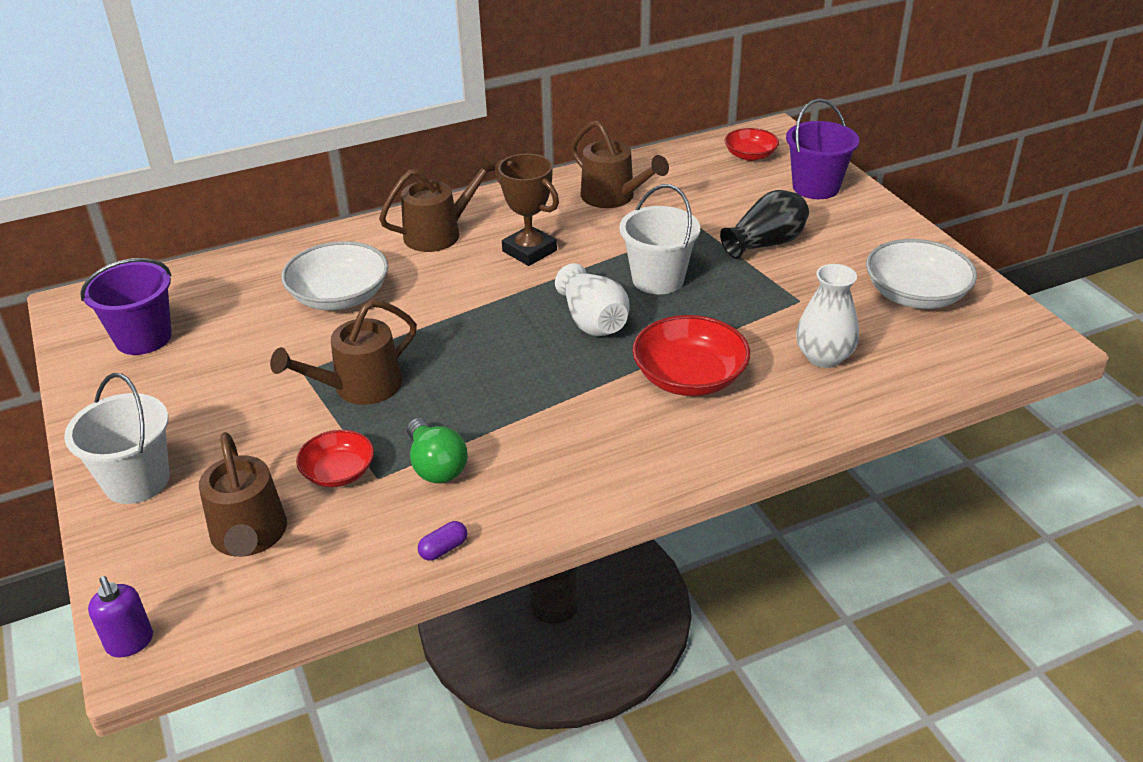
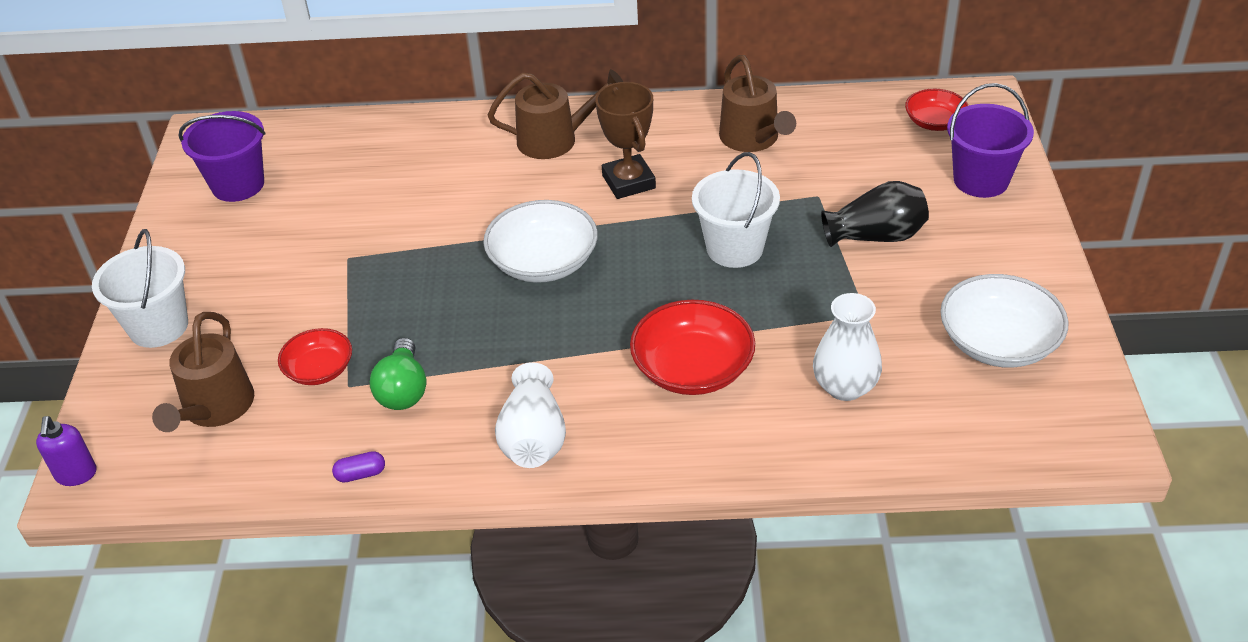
camera: 25 degrees right, 5 degrees up
brown watering can [270,300,417,405] -> none
white bowl [281,241,388,310] -> white bowl moved to [483,200,598,283]
white vase [555,263,630,336] -> white vase moved to [495,362,566,468]

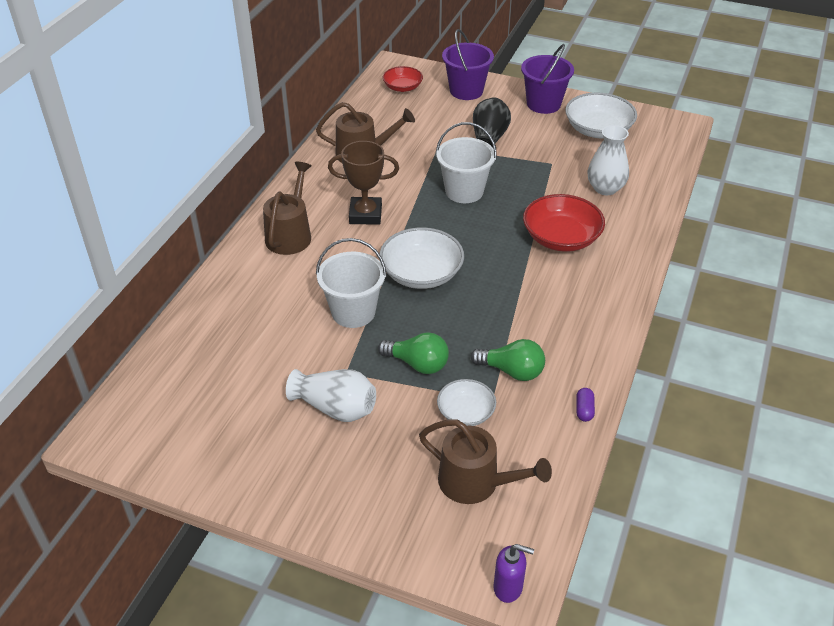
camera: 70 degrees left, 0 degrees up
white bucket [92,229,188,348] -> white bucket moved to [316,238,387,328]
purple bucket [179,111,265,202] -> purple bucket moved to [521,44,574,114]
red bowl [278,328,352,385] -> white bowl [437,379,496,426]
white vase [495,362,566,468] -> white vase moved to [286,369,376,422]
none -> green light bulb [378,332,449,374]

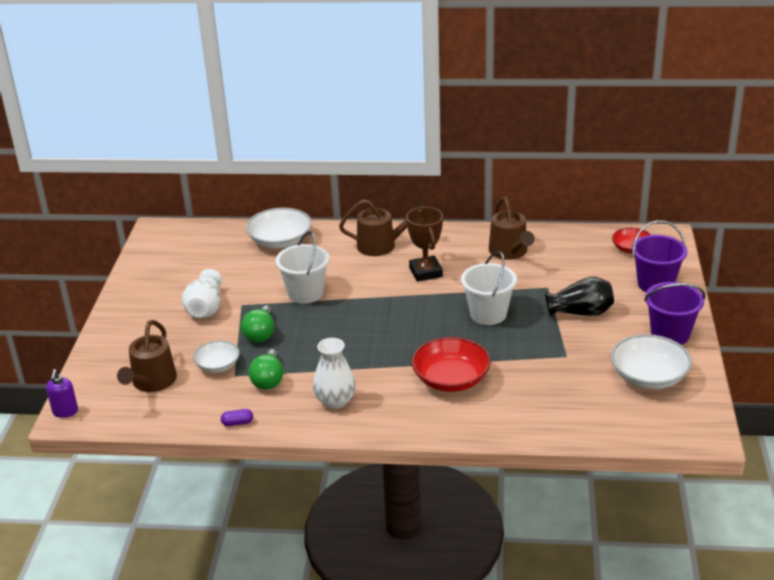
camera: 75 degrees right, 10 degrees down
white bowl [379,228,464,289] -> white bowl moved to [246,208,312,249]
white vase [587,125,629,195] -> white vase moved to [313,338,356,409]

